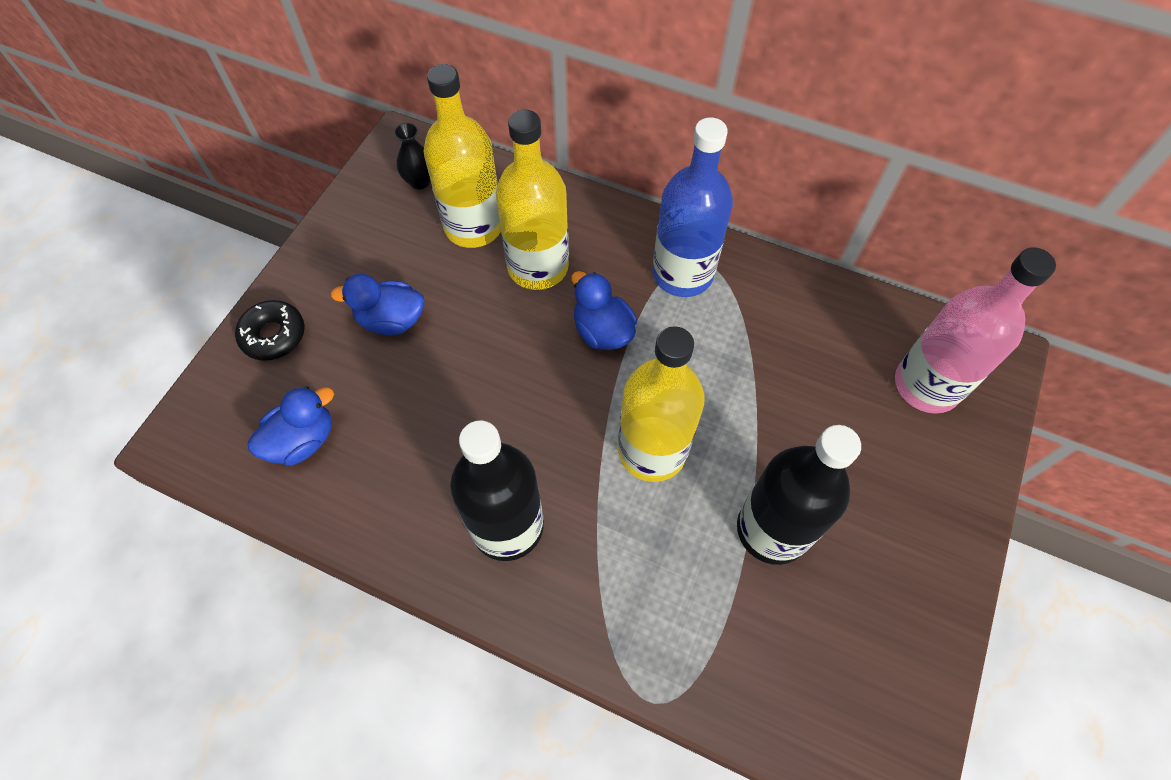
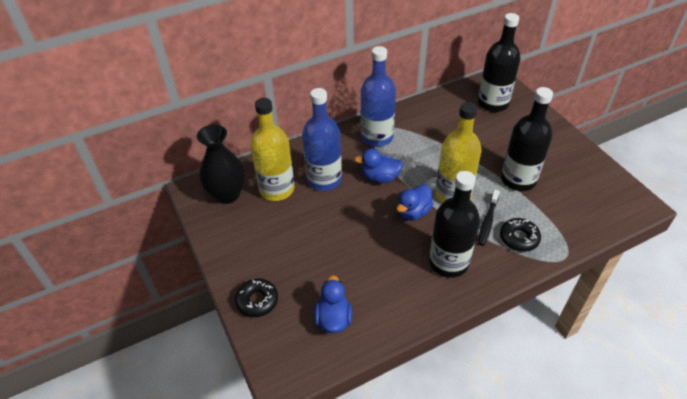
camera: 50 degrees left, 15 degrees down
blue duck [330,274,424,335] -> blue duck moved to [397,184,434,221]
black vase [394,123,431,189] -> black vase [197,125,245,204], size x1.96
yellow bottle [496,110,569,290] -> blue bottle [302,88,342,191]
pink bottle [895,247,1056,414] -> black bottle [478,13,521,112]
none -> black toothbrush [478,190,500,246]
none -> black donut [500,218,541,252]

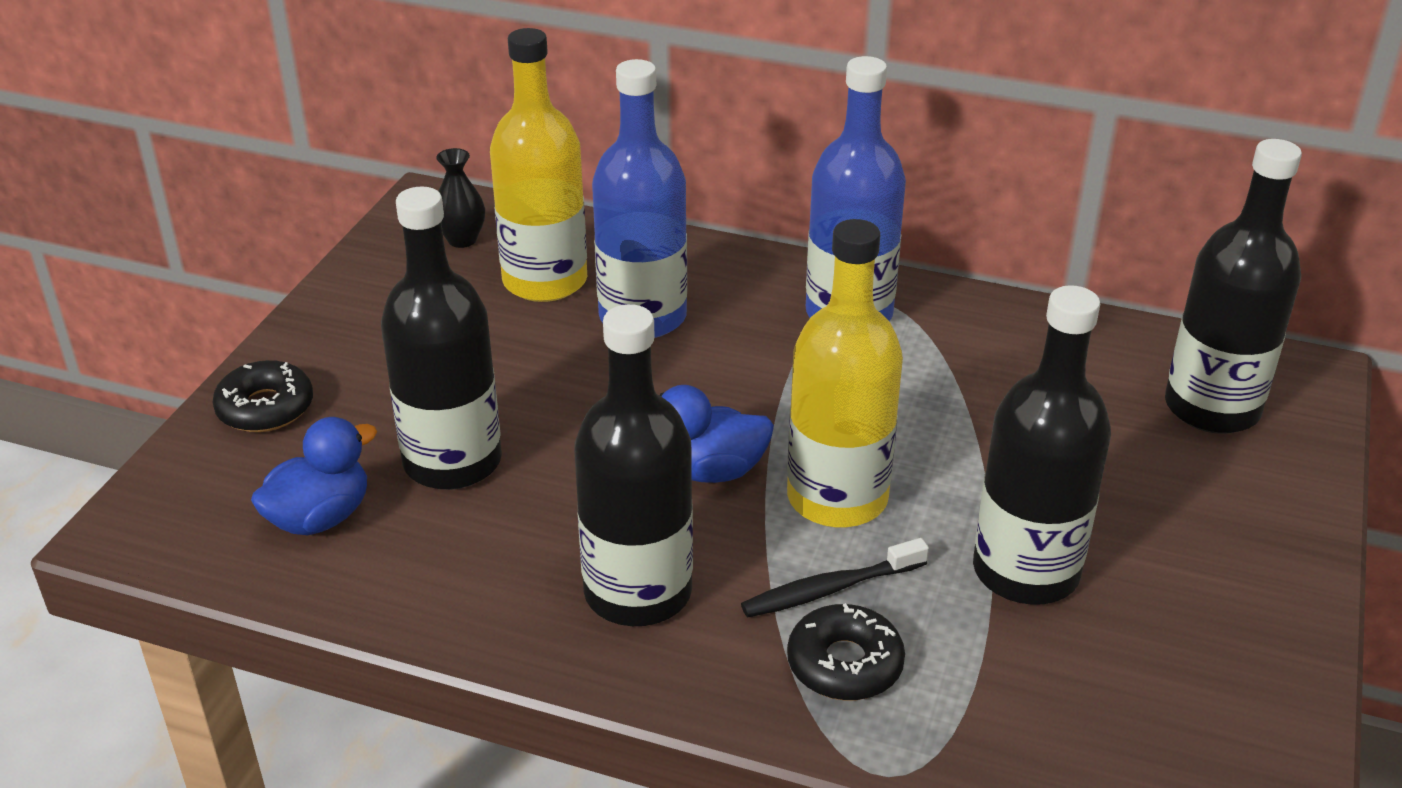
camera: 45 degrees right, 10 degrees down
black vase [197,125,245,204] -> black vase [436,148,485,248], size x0.51
blue duck [354,148,403,183] -> none
none -> black bottle [381,187,502,490]

